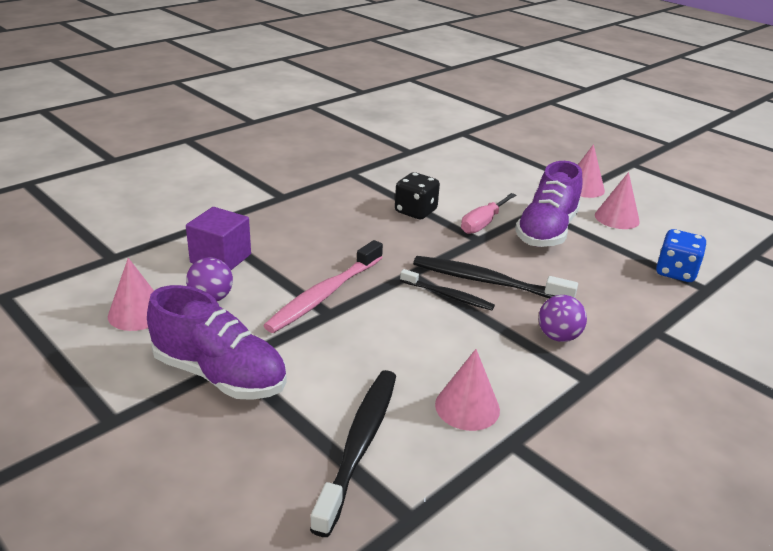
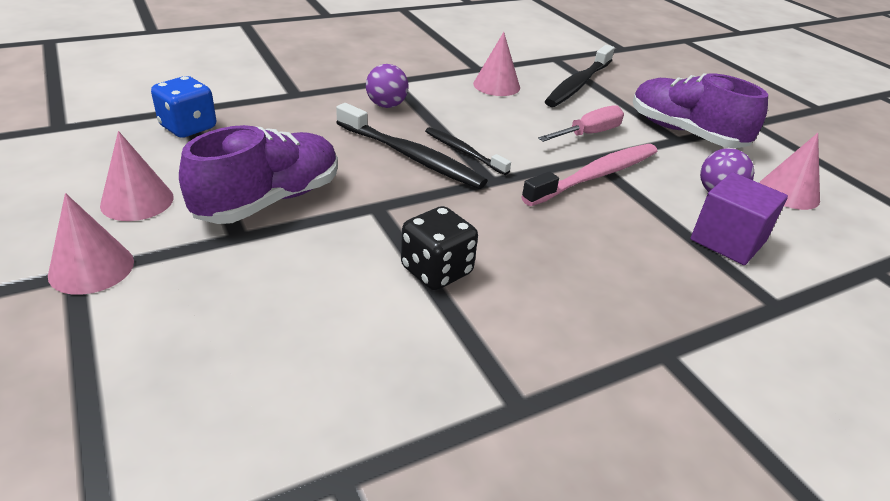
camera: 165 degrees left, 5 degrees up
pink screwdriver [461,193,516,234] -> pink screwdriver moved to [538,105,624,142]

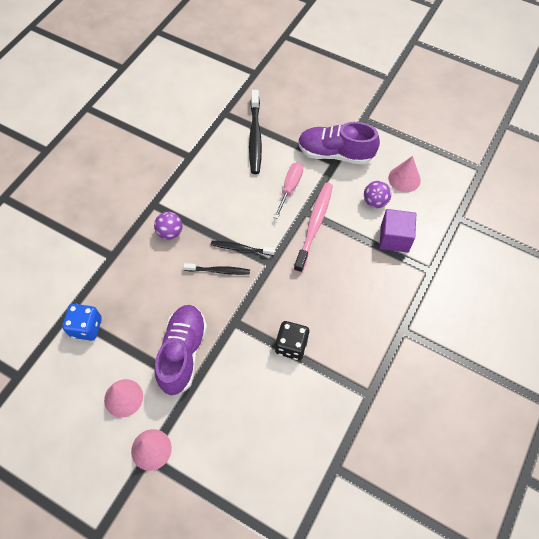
camera: 30 degrees left, 25 degrees up
black toothbrush [336,103,488,189] -> black toothbrush [183,263,250,275], size x0.60
pink cone [473,32,520,96] -> none

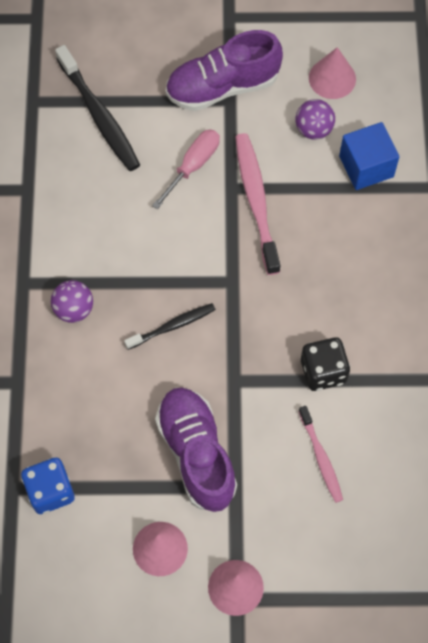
camera: 30 degrees left, 5 degrees up
black toothbrush [211,241,275,256] -> none
pink screwdriver [274,162,303,219] -> pink screwdriver turned 45 degrees clockwise [152,129,220,209]
purple cube [379,209,416,253] -> blue cube [339,122,399,190]
none -> pink toothbrush [298,406,343,503]

